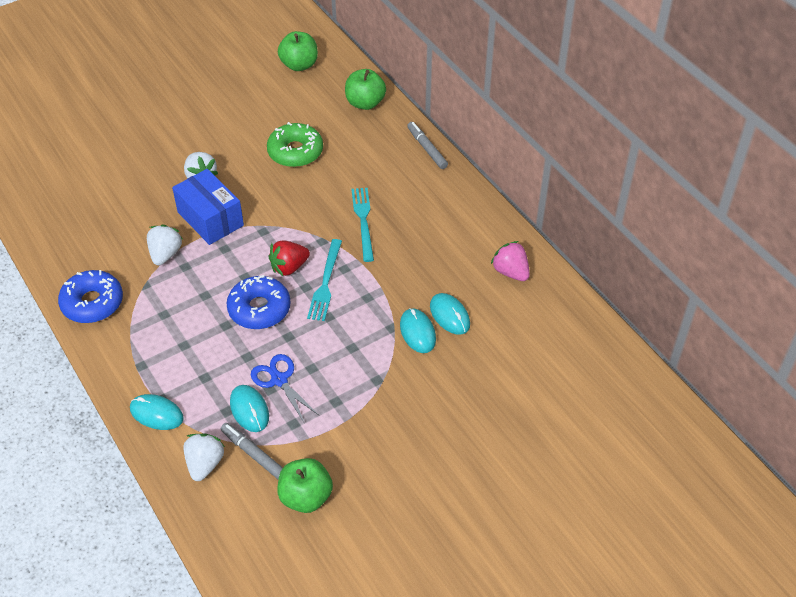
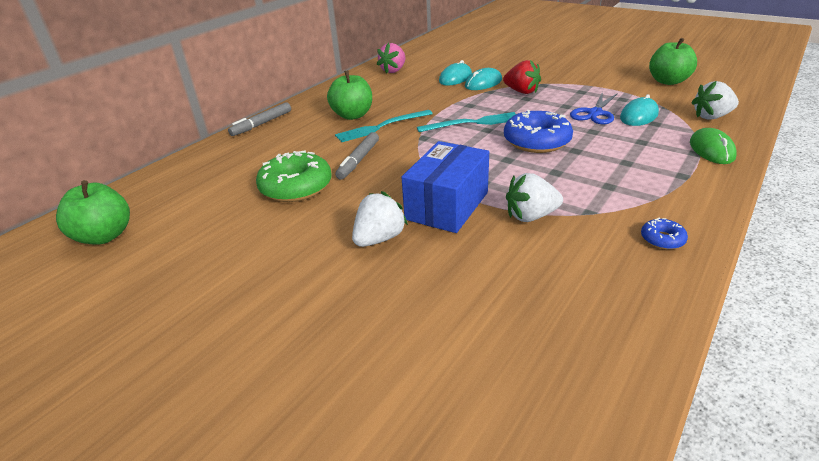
camera: 110 degrees left, 15 degrees down
blue donut [58,270,123,323] -> blue donut [641,218,688,250], size x0.47
turquoise mouse [130,394,184,430] -> green mouse [690,128,737,164]
grey marker [221,423,283,480] -> grey marker moved to [335,132,379,180]
red strawberry [269,240,310,276] -> red strawberry moved to [503,60,541,94]
green apple [345,69,386,110] -> green apple moved to [327,70,372,120]

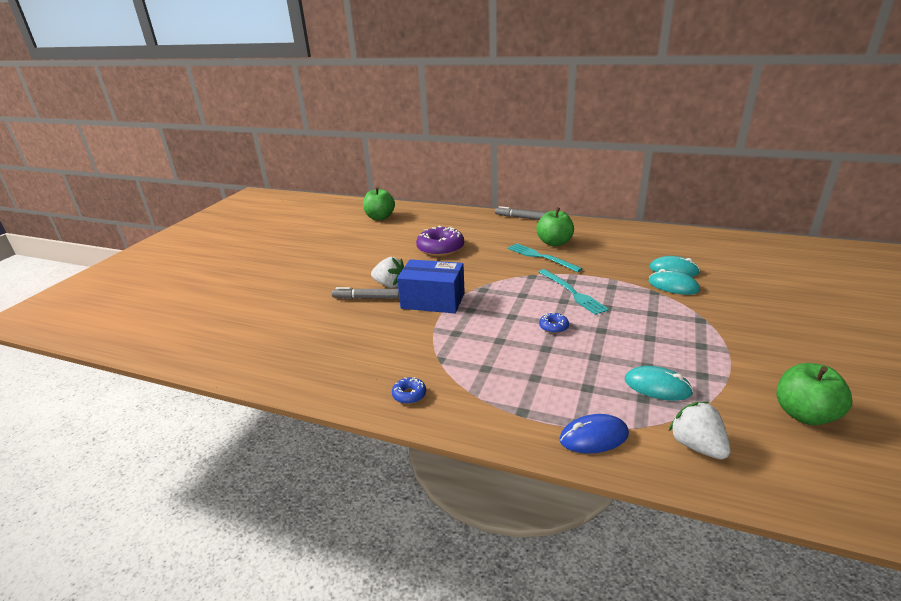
camera: 75 degrees right, 5 degrees down
green donut [256,150,332,202] -> purple donut [416,226,464,256]
grey marker [335,132,379,180] -> grey marker moved to [332,287,399,299]
pink strawberry [377,43,405,73] -> none
red strawberry [503,60,541,94] -> none
blue donut [504,110,573,153] -> blue donut [539,312,569,333], size x0.47
white strawberry [506,173,563,222] -> none
blue scissors [570,92,618,124] -> none
green mouse [690,128,737,164] -> blue mouse [559,414,629,453]

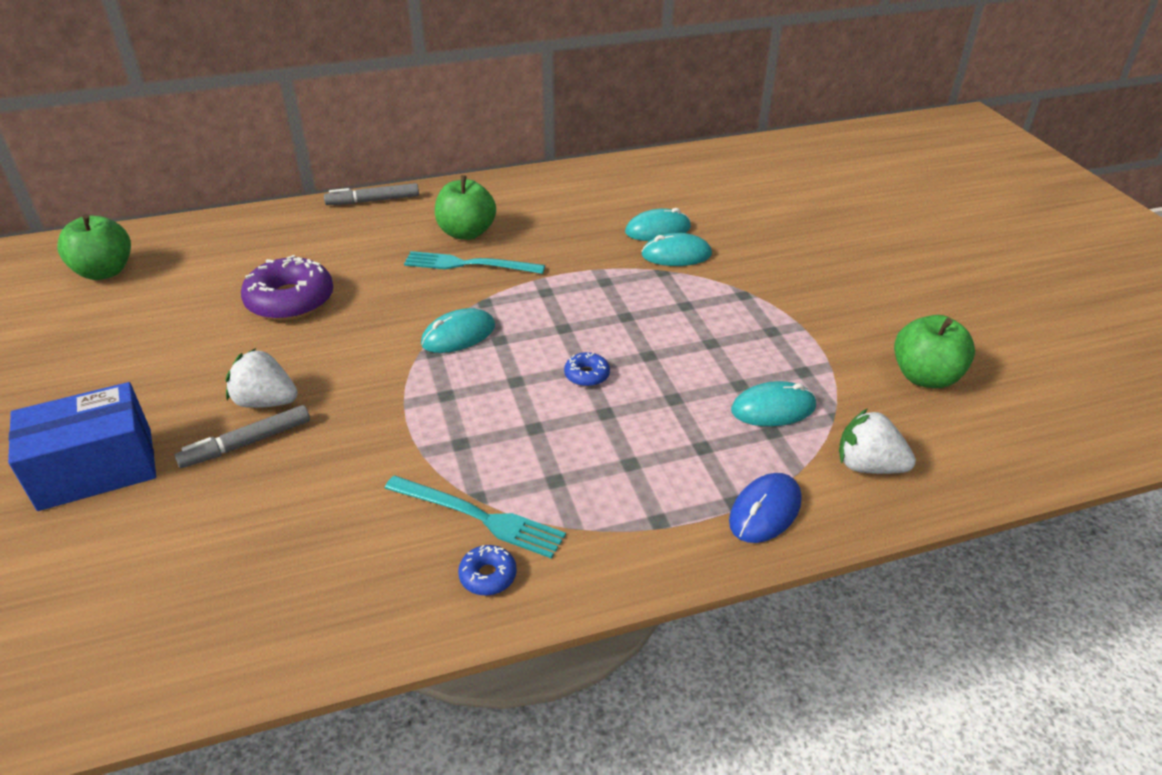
camera: 40 degrees left, 10 degrees up
white strawberry [371,257,404,288] -> white strawberry turned 150 degrees counterclockwise [226,348,298,408]
blue box [397,259,465,313] -> blue box moved to [8,382,156,511]
turquoise fork [539,269,609,315] -> turquoise fork moved to [385,476,566,559]
none -> turquoise mouse [421,308,495,353]

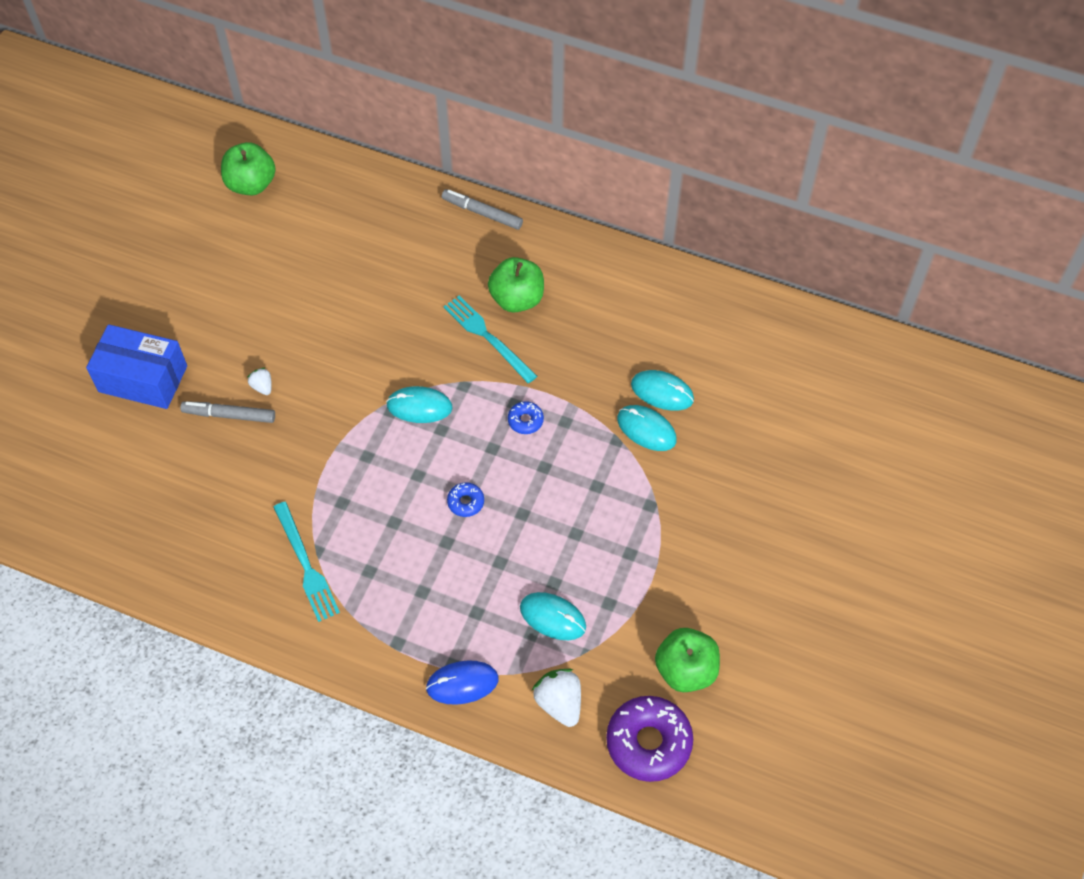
camera: 40 degrees right, 20 degrees up
white strawberry [226,348,298,408] -> white strawberry [247,368,272,395], size x0.55
purple donut [241,255,333,321] -> purple donut moved to [606,696,693,782]
blue donut [458,545,517,595] -> blue donut moved to [508,401,544,434]

